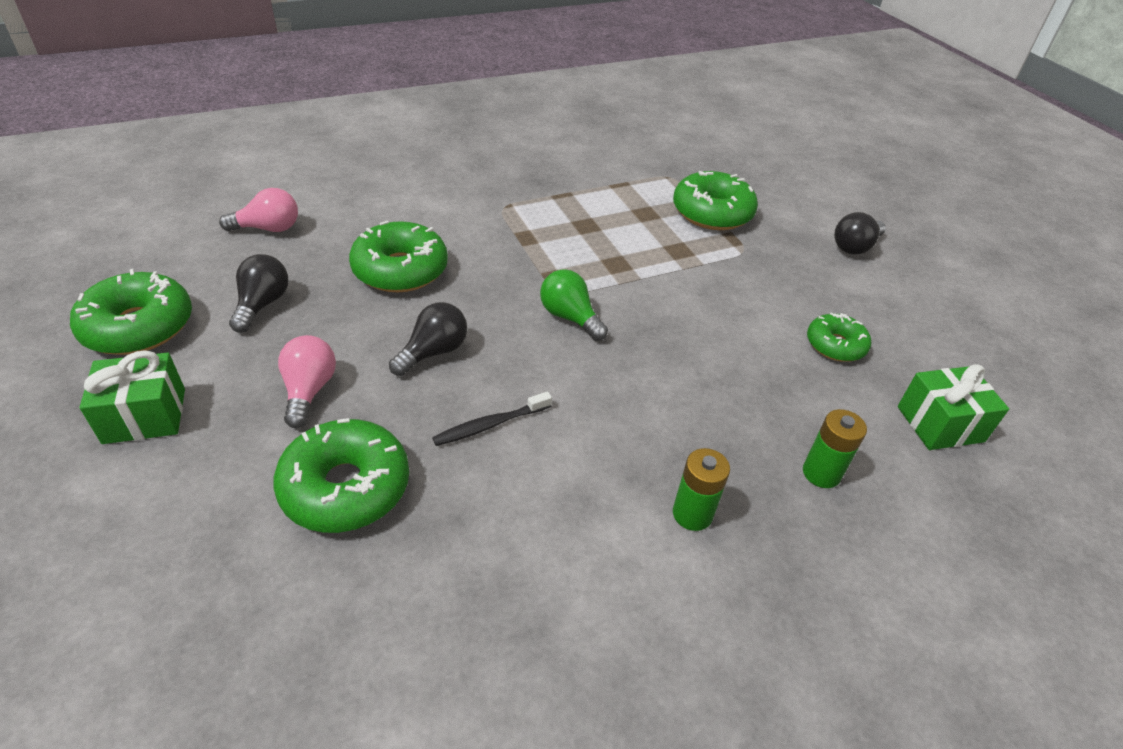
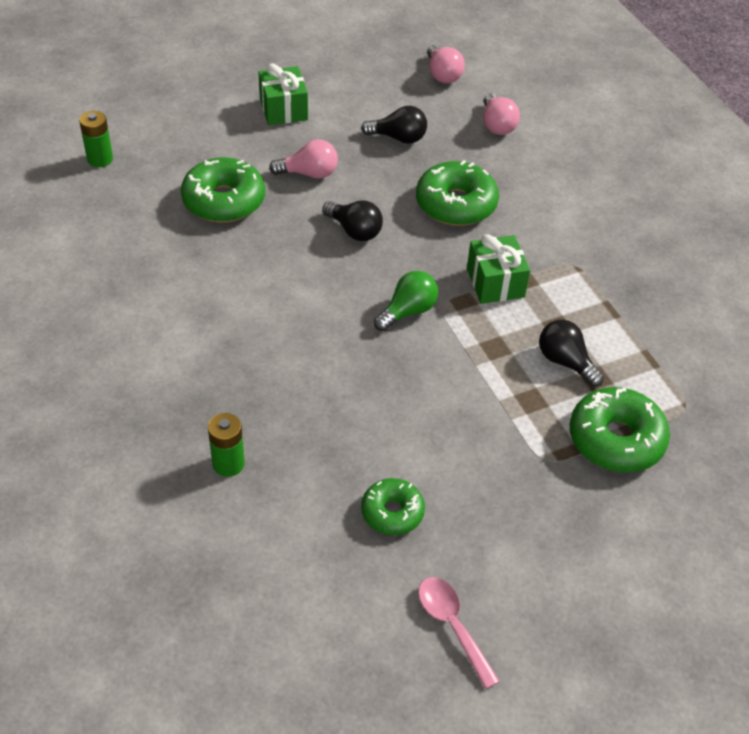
camera: 90 degrees right, 5 degrees up
green donut [70,269,192,355] -> none
black toothbrush [432,391,552,446] -> none
green battery [673,448,730,531] -> green battery moved to [79,111,113,167]
black light bulb [834,212,886,255] -> black light bulb moved to [539,320,604,387]
green gift [898,364,1009,450] -> green gift moved to [467,234,530,304]
none -> pink spoon [418,577,500,689]
none -> pink light bulb [427,45,465,83]

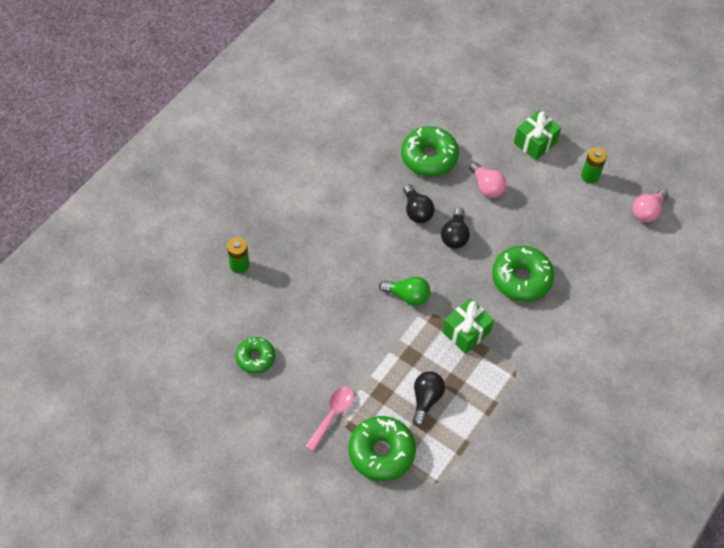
camera: 60 degrees right, 10 degrees up
green battery [79,111,113,167] -> green battery moved to [581,147,607,184]
black light bulb [361,106,427,144] -> black light bulb moved to [403,184,435,223]
pink spoon [418,577,500,689] -> pink spoon moved to [305,387,354,452]
pink light bulb [483,93,520,135] -> none

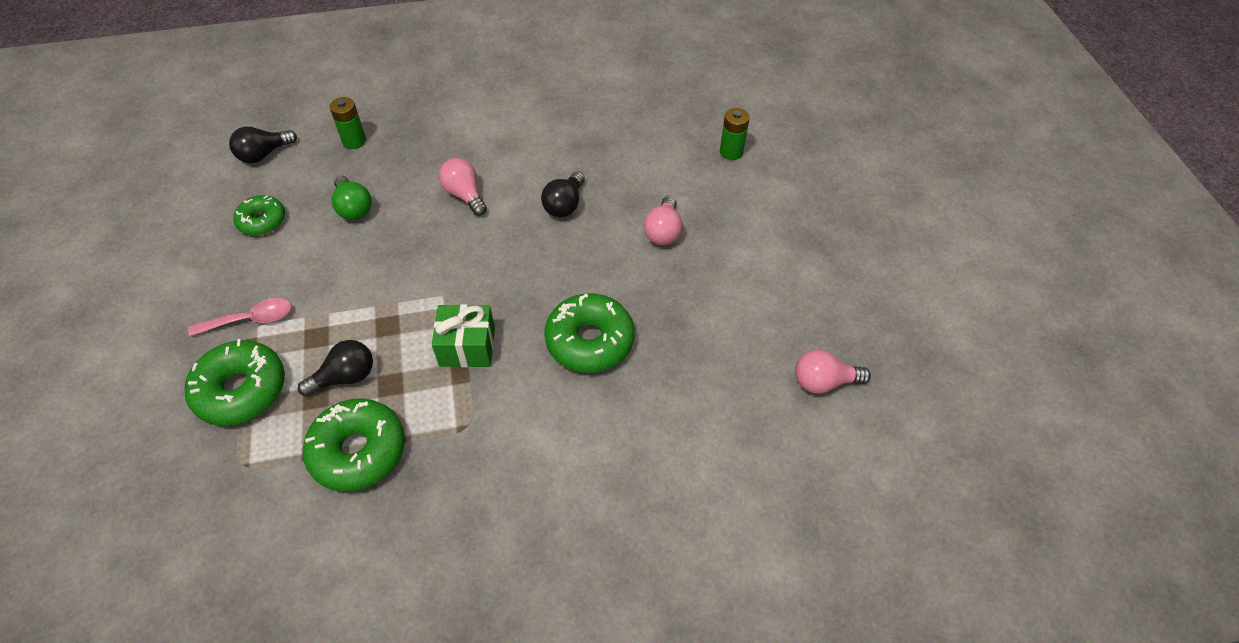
camera: 45 degrees right, 5 degrees down
green light bulb [379,276,431,306] -> green light bulb moved to [332,175,372,220]
green donut [401,126,459,177] -> green donut moved to [303,398,405,492]
black light bulb [441,208,470,249] -> black light bulb moved to [229,127,297,163]
green gift [514,110,562,160] -> none
green battery [581,147,607,184] -> green battery moved to [720,108,749,160]
none -> pink light bulb [439,158,487,216]

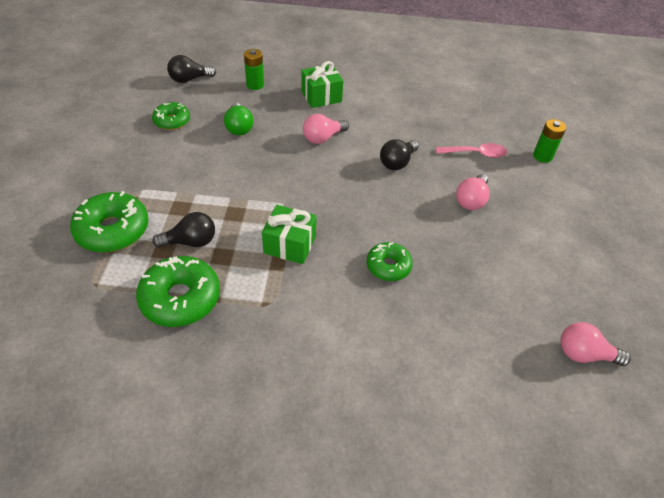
camera: 15 degrees right, 5 degrees down
pink spoon [188,298,291,337] -> pink spoon moved to [436,143,507,158]
pink light bulb [439,158,487,216] -> pink light bulb turned 105 degrees counterclockwise [303,114,349,144]
green donut [544,293,634,373] -> green donut [367,242,413,281], size x0.61
none -> green gift [301,61,343,108]

